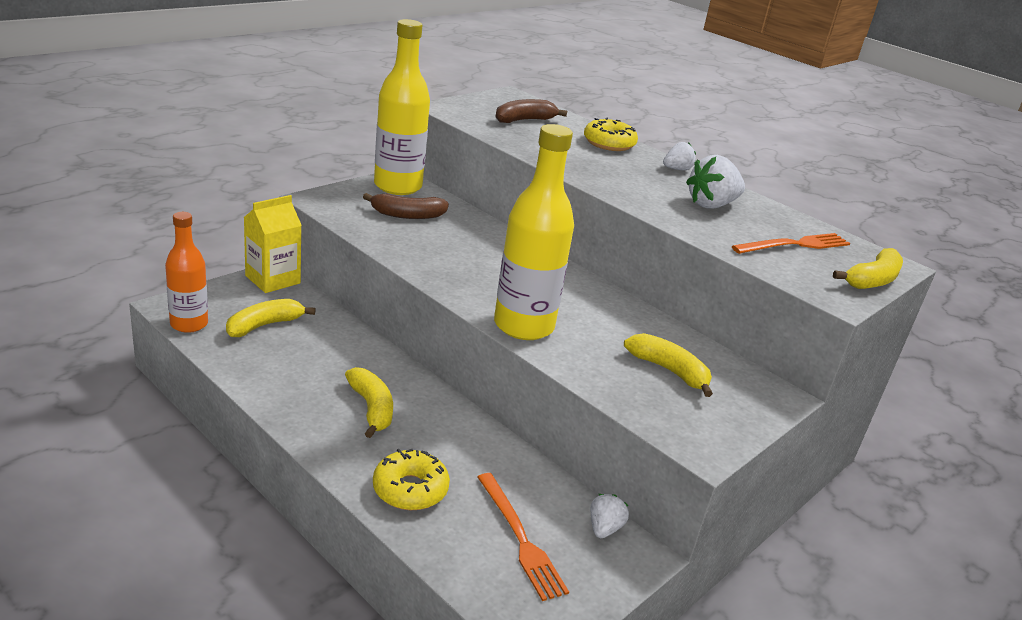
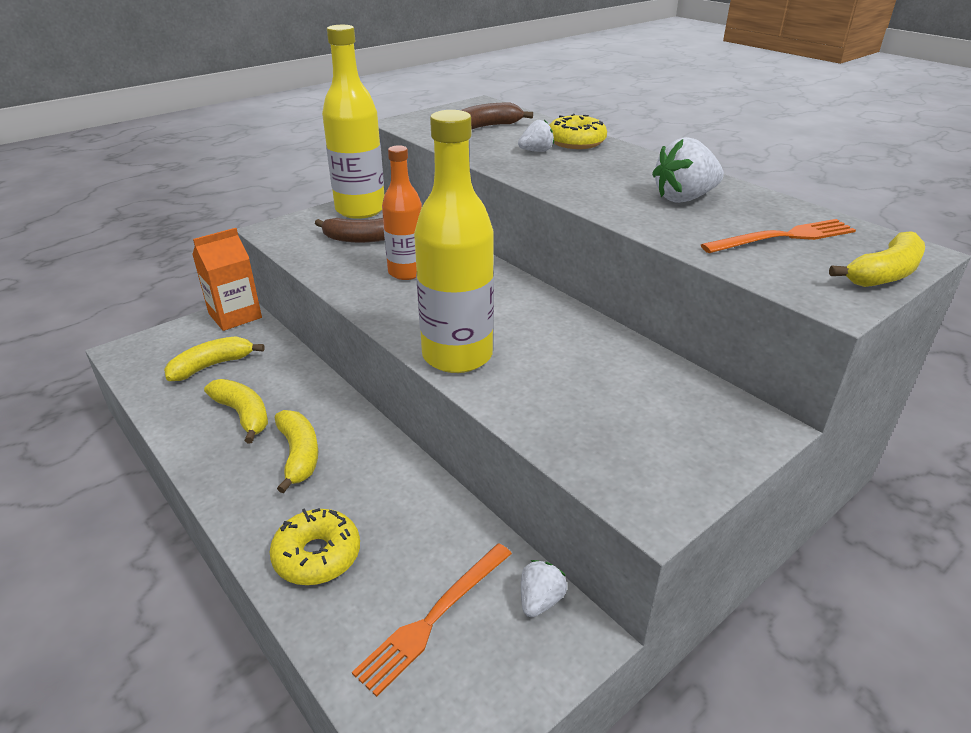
camera: 10 degrees right, 5 degrees up
orange bottle [165,212,208,333] -> orange bottle moved to [382,145,422,280]
yellow carton [244,195,302,293] -> orange carton [192,228,262,331]
orange fork [478,473,569,601] -> orange fork turned 60 degrees clockwise [352,543,512,697]
yellow banana [624,333,713,397] -> yellow banana moved to [204,379,268,443]
white strawberry [663,142,696,170] -> white strawberry moved to [518,120,554,152]

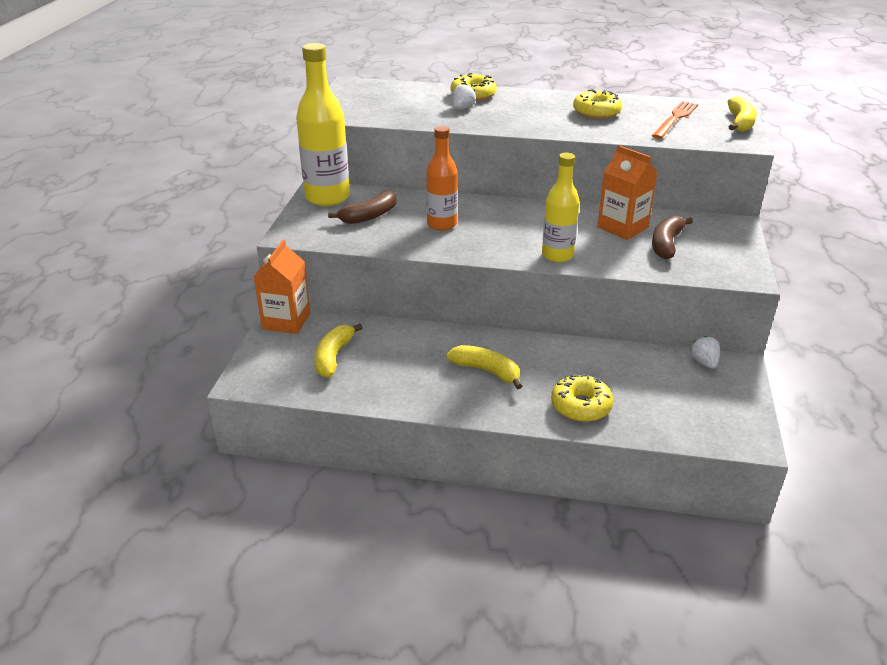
camera: 40 degrees left, 0 degrees up
yellow banana [204,379,268,443] -> none
orange fork [352,543,512,697] -> none
yellow bottle [414,110,494,373] -> yellow bottle [542,153,580,262], size x0.64
brown banana [461,103,533,130] -> brown banana moved to [652,216,693,259]
white strawberry [652,137,724,203] -> yellow donut [573,89,622,119]
none -> orange carton [597,145,658,240]

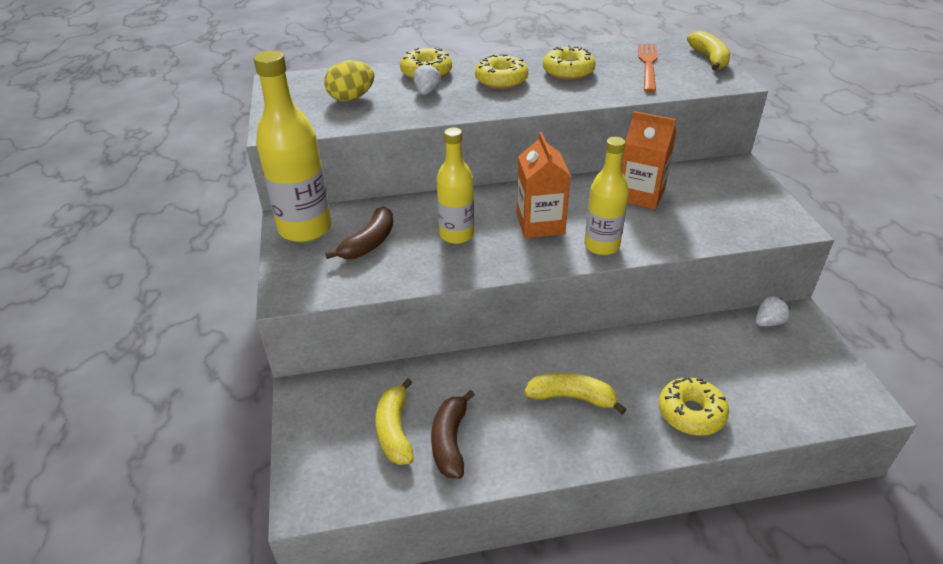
camera: 20 degrees left, 5 degrees up
orange carton [254,239,310,334] -> orange carton moved to [517,132,571,238]
orange bottle [426,126,458,231] -> yellow bottle [436,127,474,244]
brown banana [652,216,693,259] -> brown banana moved to [431,390,475,479]
white strawberry [690,336,720,369] -> white strawberry turned 90 degrees clockwise [755,295,791,326]
none -> yellow egg [324,60,374,101]
none -> yellow donut [475,54,528,89]

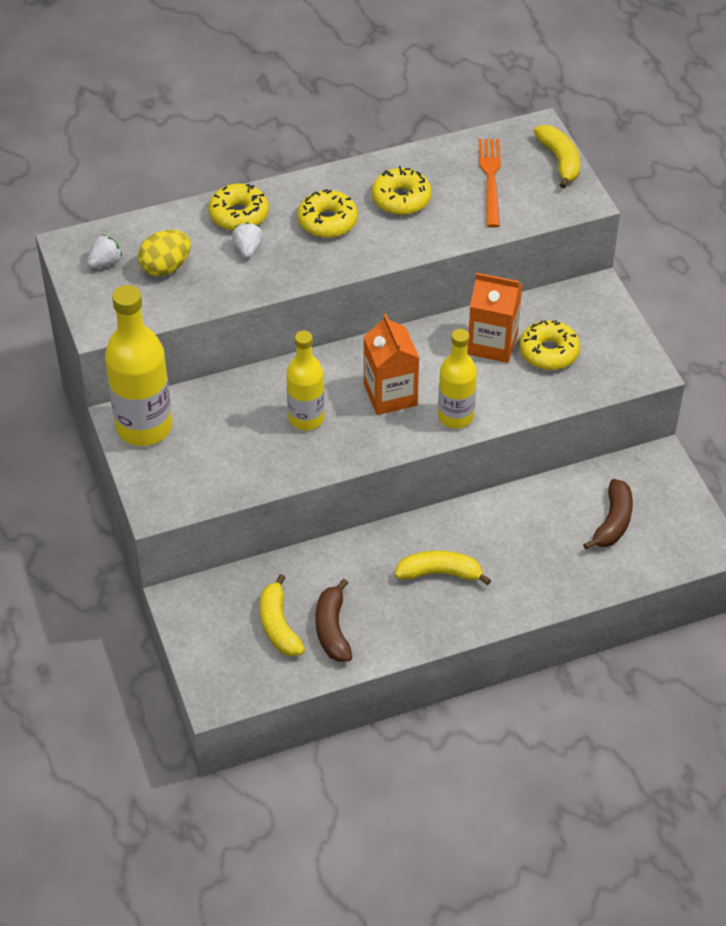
camera: 10 degrees left, 10 degrees up
brown banana [325,206,393,259] -> brown banana moved to [583,479,633,550]
yellow donut [659,377,729,436] -> yellow donut moved to [519,320,580,370]
white strawberry [755,295,791,326] -> white strawberry moved to [87,235,122,268]

